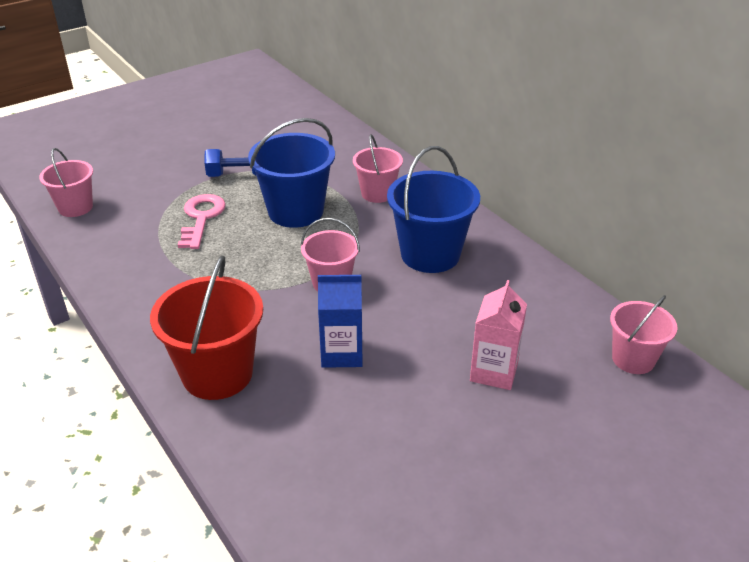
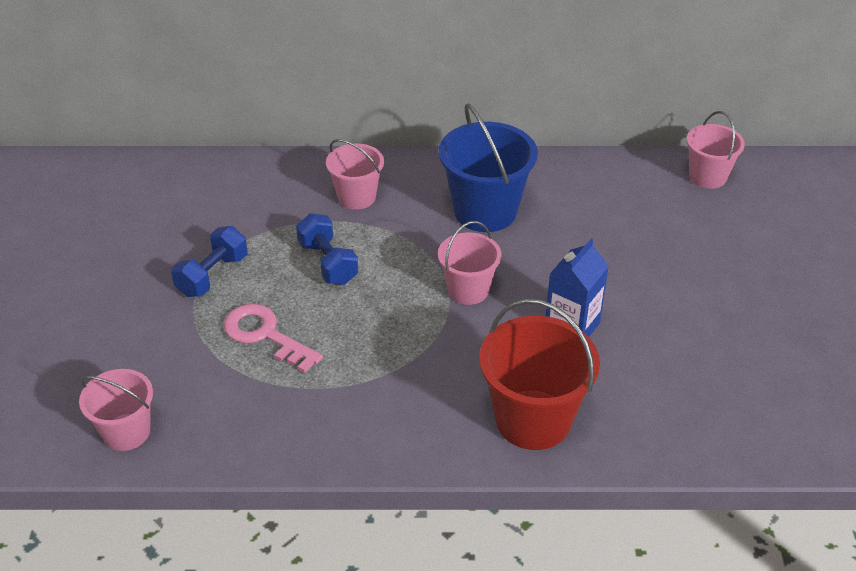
camera: 55 degrees left, 5 degrees up
blue bucket [248,118,335,228] -> blue dumbbell [296,213,359,285]
pink carton [470,280,527,390] -> none

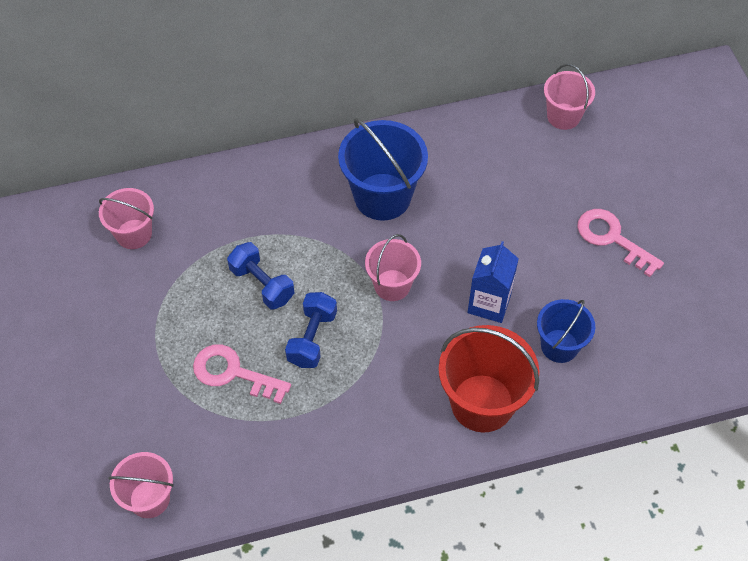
camera: 15 degrees left, 15 degrees up
blue dumbbell [171,226,247,297] -> blue dumbbell moved to [285,292,337,368]
pink bucket [326,139,384,210] -> pink bucket moved to [99,188,154,249]
none -> blue bucket [537,299,595,363]
none -> pink key [577,209,664,277]

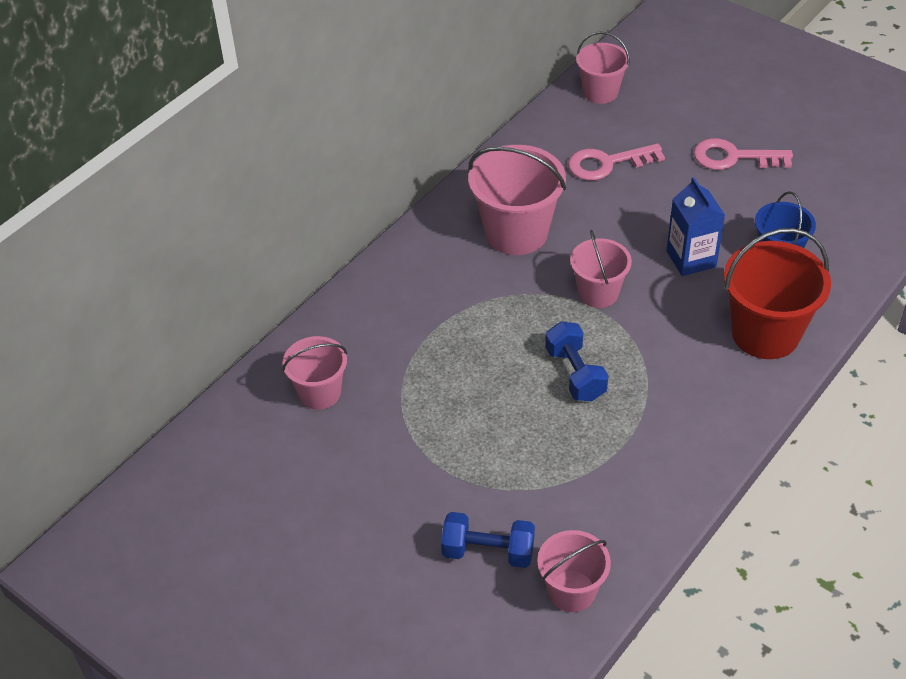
camera: 35 degrees left, 10 degrees down
pink key [193,344,291,404] -> pink key moved to [568,143,665,181]
blue dumbbell [227,242,294,309] -> blue dumbbell moved to [441,512,535,568]
blue bucket [338,118,428,221] -> pink bucket [468,145,566,255]

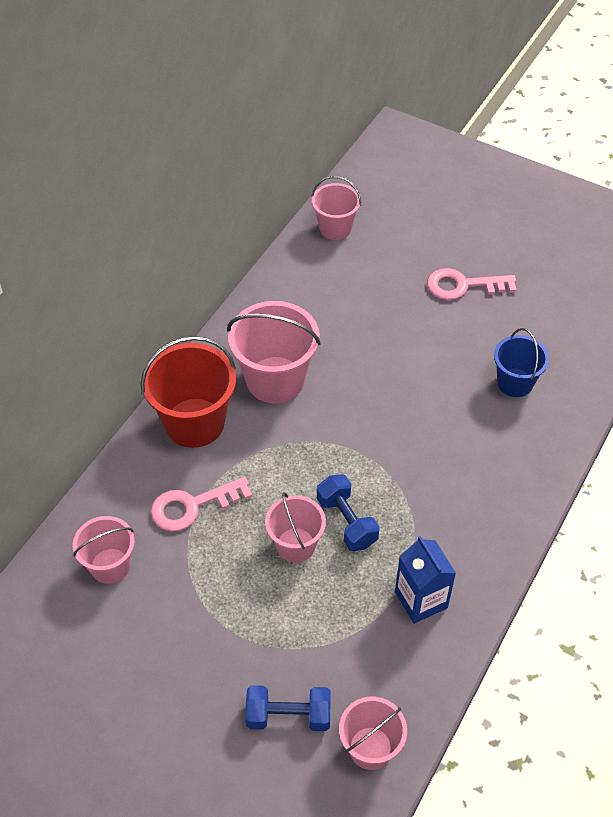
camera: 10 degrees left, 5 degrees up
pink key [568,143,665,181] -> pink key moved to [151,477,252,531]
pink bucket [570,230,632,308] -> pink bucket moved to [265,492,326,563]
blue carton [666,177,725,276] -> blue carton moved to [395,536,456,624]
red bucket [724,228,831,359] -> red bucket moved to [141,336,236,448]

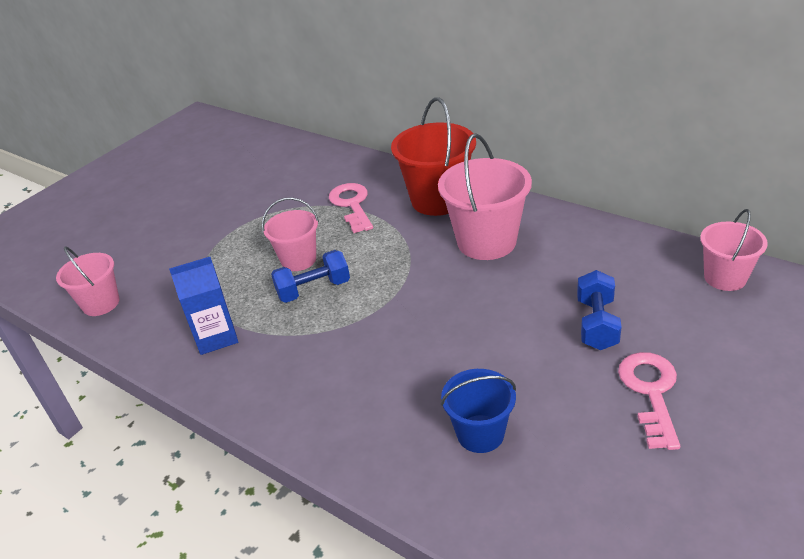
camera: 100 degrees right, 15 degrees down
pink bucket [72,516,135,584] -> none
blue dumbbell [245,685,331,731] -> blue dumbbell moved to [577,270,622,350]

